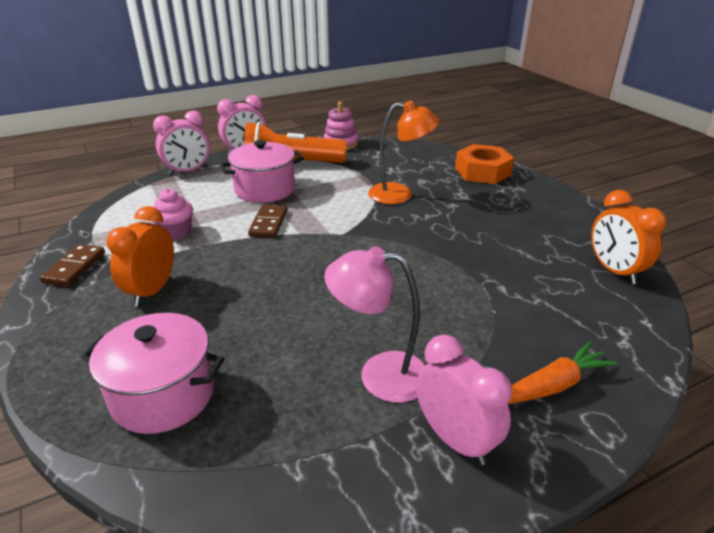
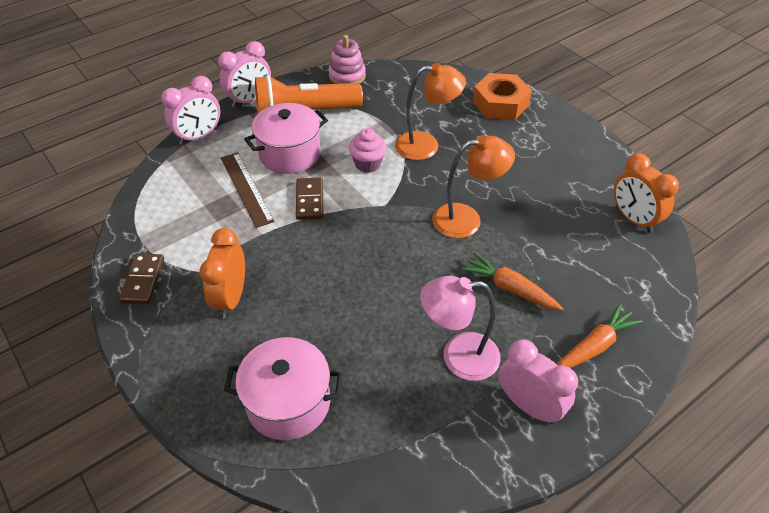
camera: 10 degrees left, 15 degrees up
pink cupcake [153,188,193,240] -> pink cupcake moved to [349,128,387,173]
none -> brown ruler [221,152,275,228]
none -> orange lamp [432,135,515,238]
none -> orange carrot [461,252,563,311]

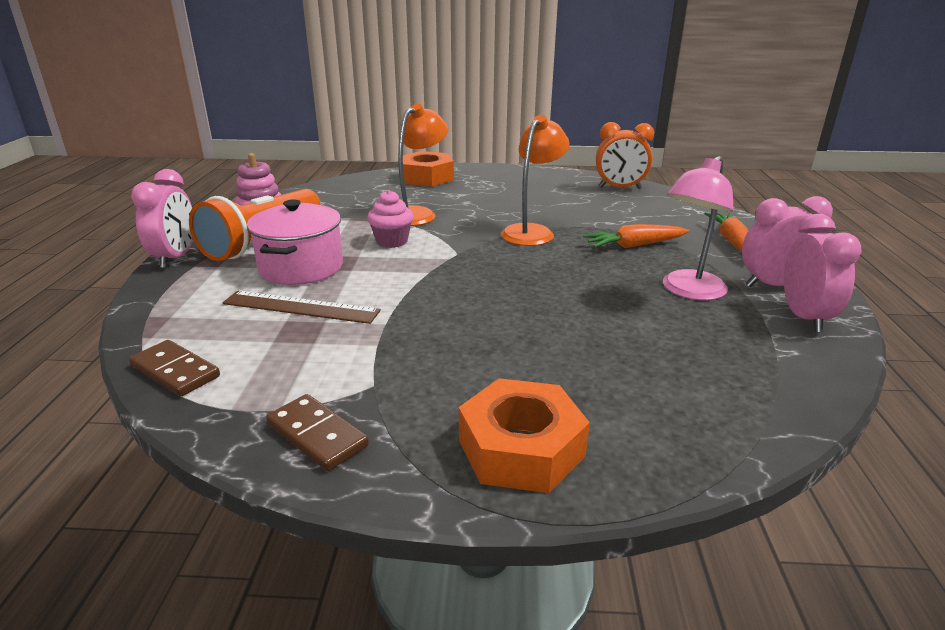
camera: 50 degrees left, 20 degrees down
pink clock [161,76,220,145] -> pink clock moved to [784,214,862,332]
orange clock [200,228,245,318] -> none
pink pot [224,337,343,440] -> none
brown domino [296,177,323,220] -> brown domino moved to [129,340,220,397]
none -> orange nut [459,378,590,493]

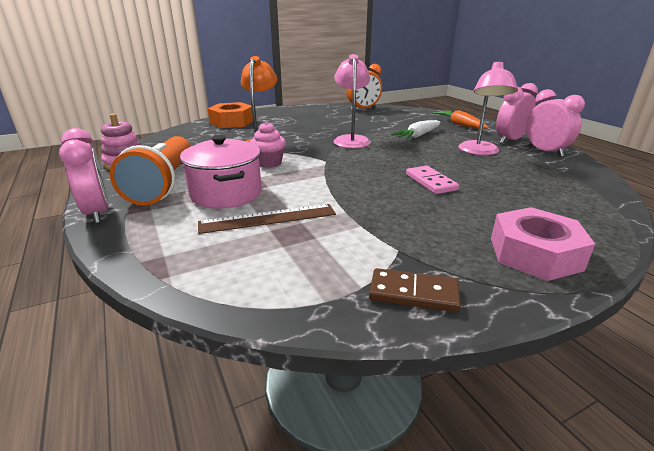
camera: 30 degrees left, 0 degrees up
brown domino [129,340,220,397] -> none
orange nut [459,378,590,493] -> pink nut [491,207,595,281]
orange lamp [501,115,569,246] -> pink lamp [334,54,371,149]
orange carrot [583,224,690,248] -> white carrot [392,120,441,139]
none -> pink domino [406,166,459,194]

